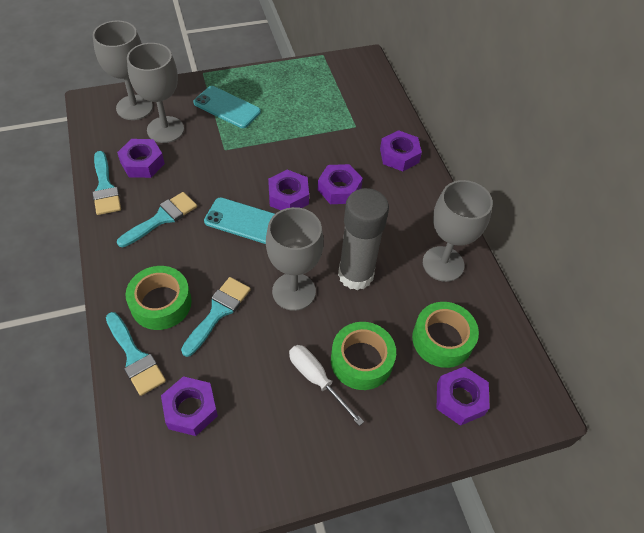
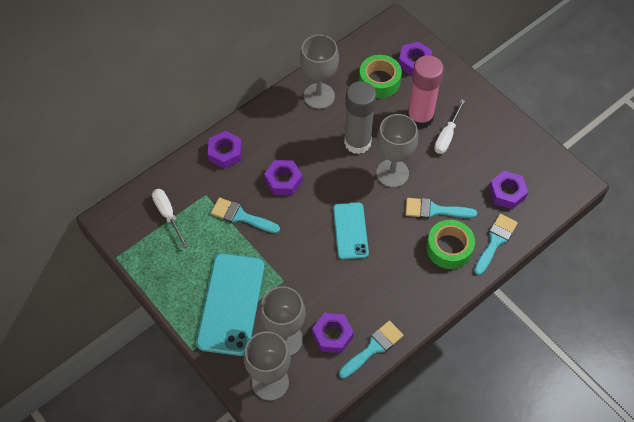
camera: 110 degrees left, 5 degrees up
turquoise brush [117,192,197,247] -> turquoise brush moved to [211,198,280,233]
turquoise phone [193,86,261,128] -> turquoise phone [196,253,265,356], size x1.63
purple nut [268,170,309,210] -> none
green tape [331,322,396,390] -> pink glue stick [407,55,444,129]
none -> white screwdriver [152,189,188,248]

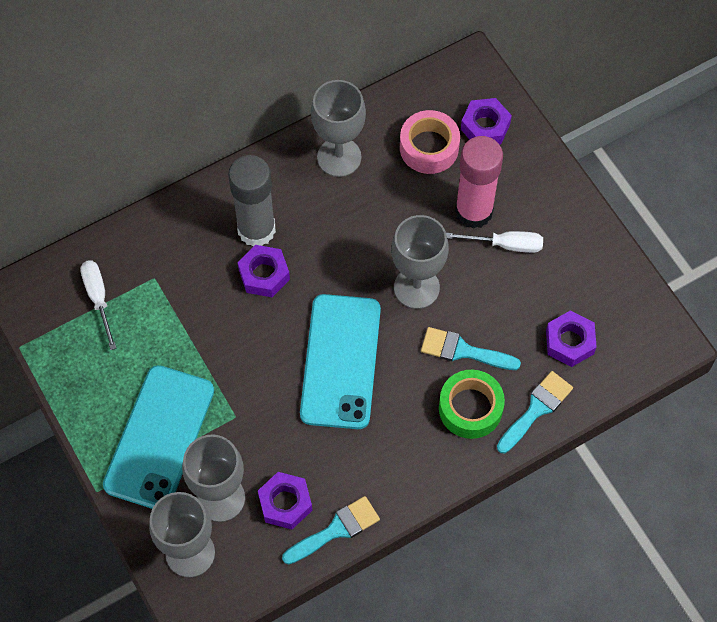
camera: 10 degrees right, 5 degrees up
purple nut [208,131,242,169] -> none
turquoise brush [211,198,280,233] -> none
turquoise phone [333,202,369,260] -> turquoise phone [300,294,381,429], size x1.63
grey glue stick [344,81,376,154] -> grey glue stick moved to [228,155,276,247]
green tape [359,55,402,98] -> pink tape [400,110,460,174]
white screwdriver [434,99,465,154] -> white screwdriver turned 120 degrees counterclockwise [446,231,543,253]

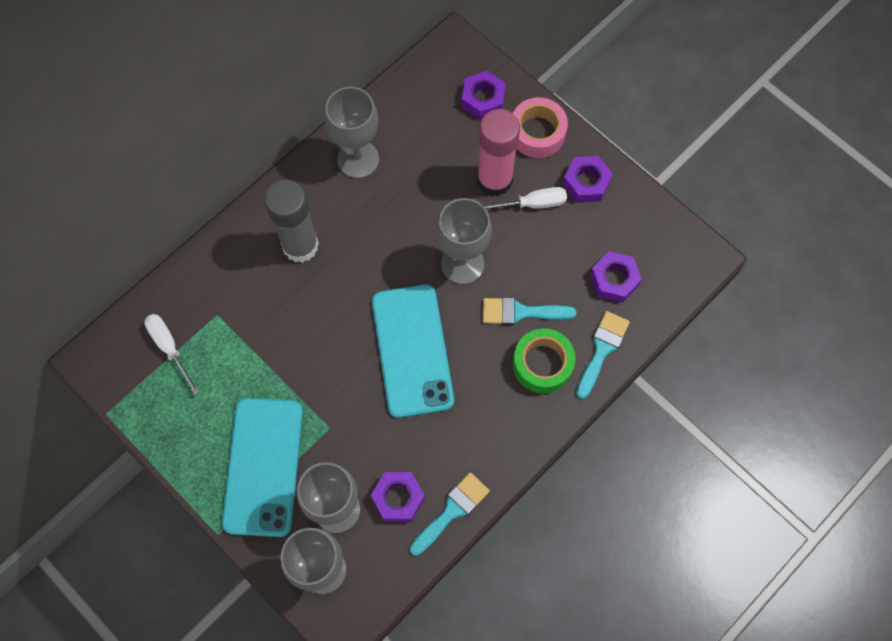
camera: 15 degrees left, 5 degrees up
purple nut [238,245,290,297] -> purple nut moved to [563,156,613,203]
pink tape [400,110,460,174] -> pink tape moved to [513,97,568,158]

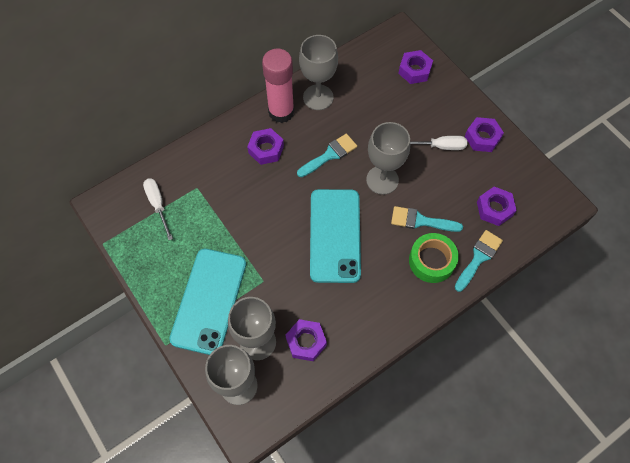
camera: 10 degrees right, 5 degrees down
grey glue stick [264,179,319,263] -> purple nut [247,128,284,165]
turquoise brush [410,472,490,556] -> turquoise brush moved to [297,134,357,177]
pink glue stick [477,109,520,196] -> pink glue stick moved to [262,49,294,123]
pink tape [513,97,568,158] -> none

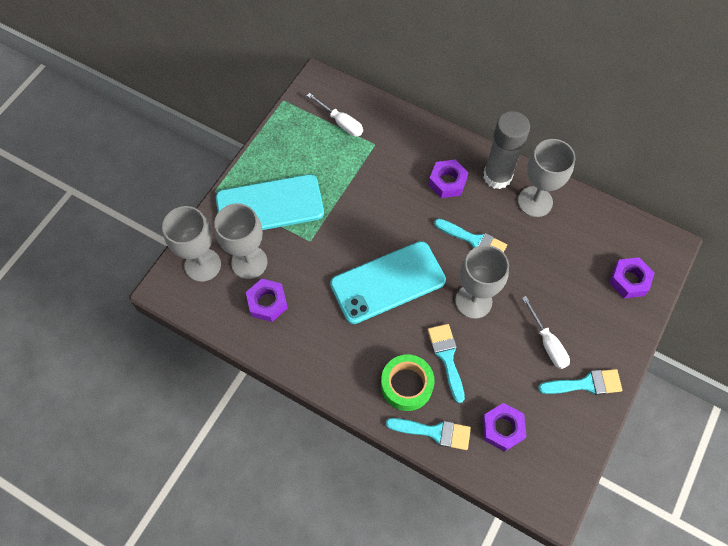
camera: 65 degrees right, 0 degrees up
white screwdriver [143,178,173,240] -> white screwdriver turned 90 degrees clockwise [307,93,363,137]
pink glue stick [262,49,294,123] -> grey glue stick [483,111,530,189]
purple nut [465,117,504,152] -> turquoise brush [538,369,622,395]

